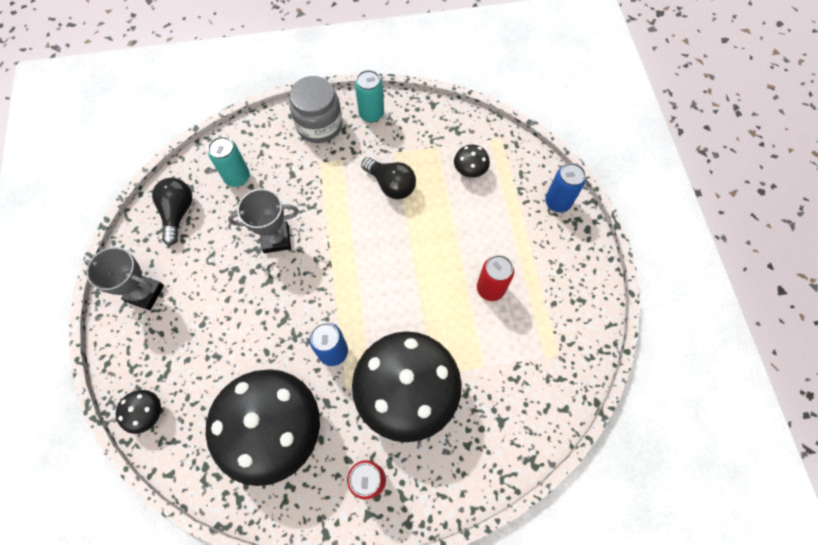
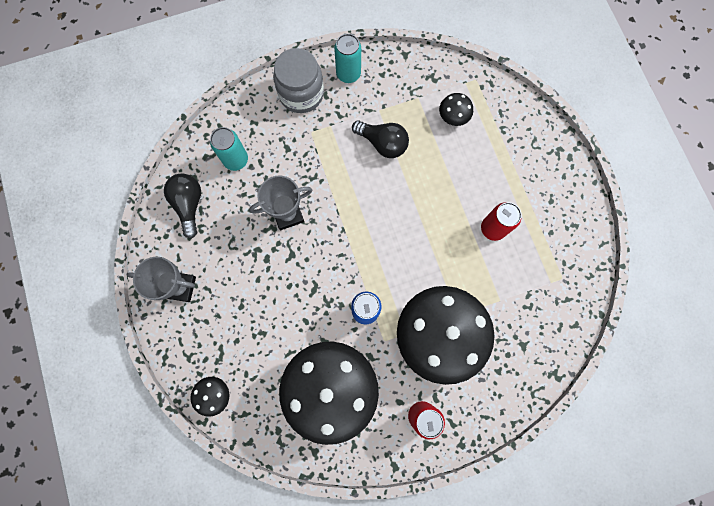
camera: 10 degrees left, 10 degrees up
blue can [545,163,586,212] -> none

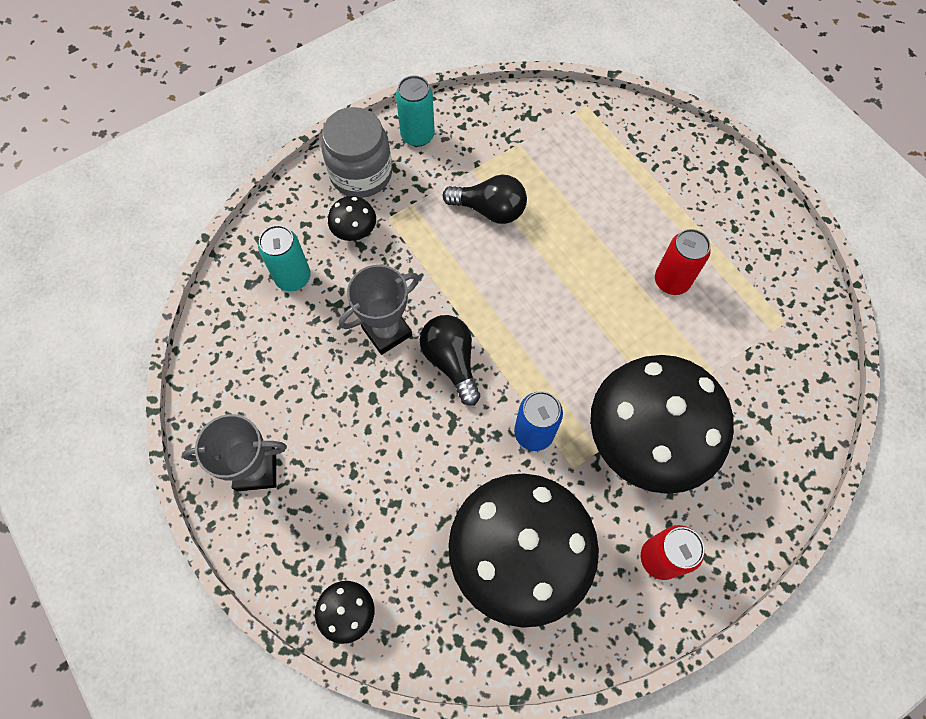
camera: 15 degrees left, 10 degrees down
black light bulb [164,174,201,239] -> black light bulb moved to [420,315,480,406]
black mushroom [439,93,473,126] -> black mushroom moved to [328,196,376,241]

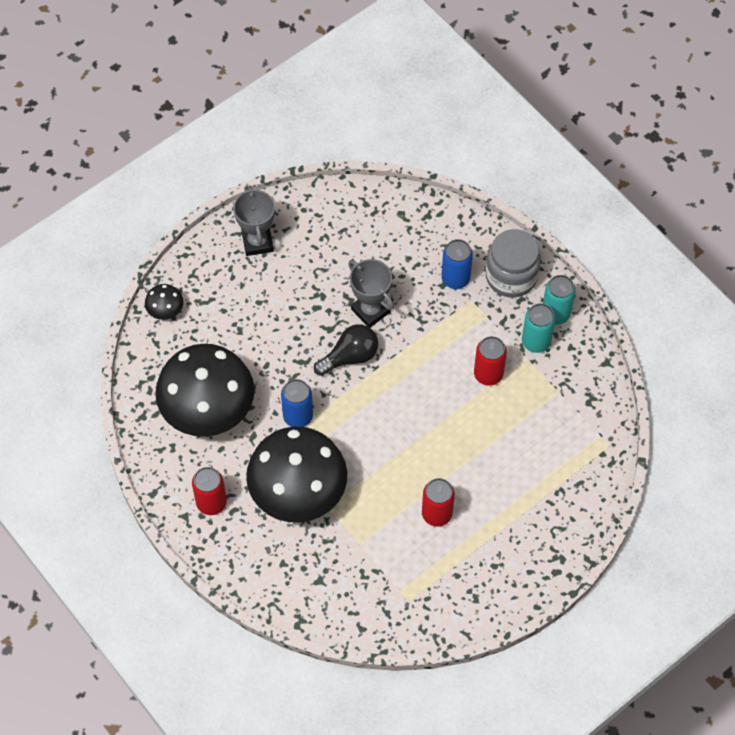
camera: 85 degrees right, 5 degrees down
turquoise can [258,225,311,291] -> turquoise can moved to [522,303,555,353]
black mushroom [328,196,376,241] -> blue can [441,239,473,289]
black light bulb [443,174,527,224] -> red can [474,336,507,386]

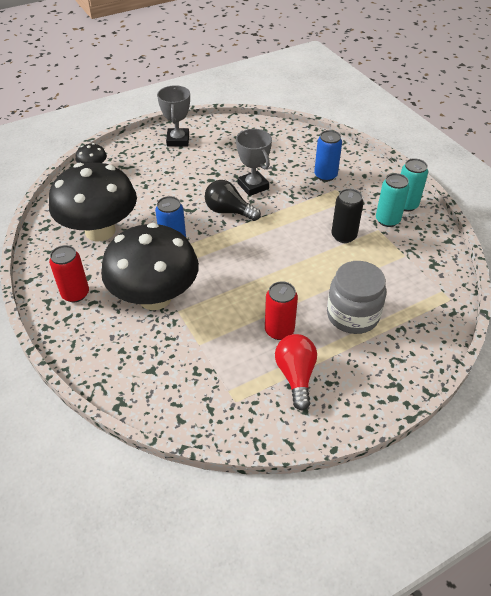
camera: 10 degrees right, 15 degrees down
black light bulb [314,324,378,376] -> black light bulb turned 135 degrees counterclockwise [205,180,261,221]
red can [474,336,507,386] -> black can [331,189,364,243]
grey jar [485,229,541,297] -> grey jar moved to [327,261,386,334]
none -> red light bulb [275,334,317,411]

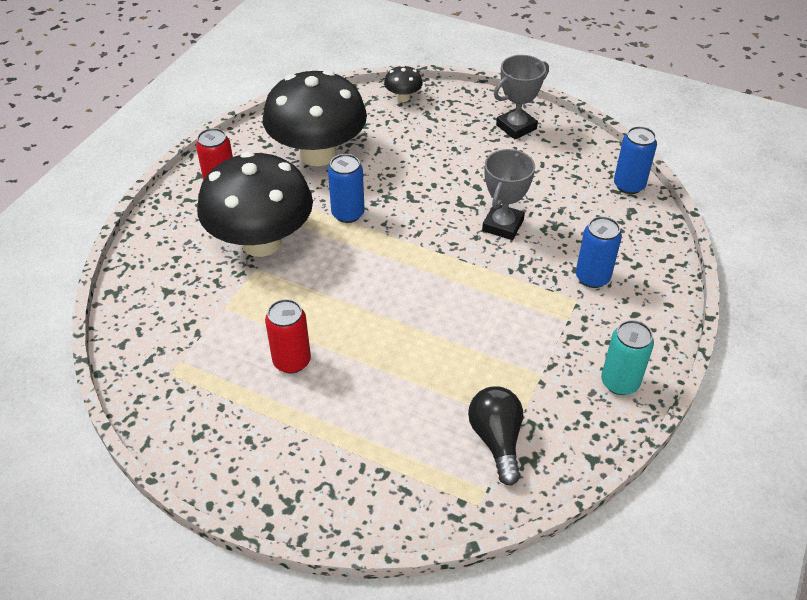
camera: 55 degrees right, 0 degrees up
black light bulb [205,180,261,221] -> black light bulb moved to [468,386,523,486]
red light bulb [275,334,317,411] -> none
grey jar [327,261,386,334] -> none
black can [331,189,364,243] -> none
turquoise can [376,173,409,227] -> none
none -> blue can [614,126,657,194]

